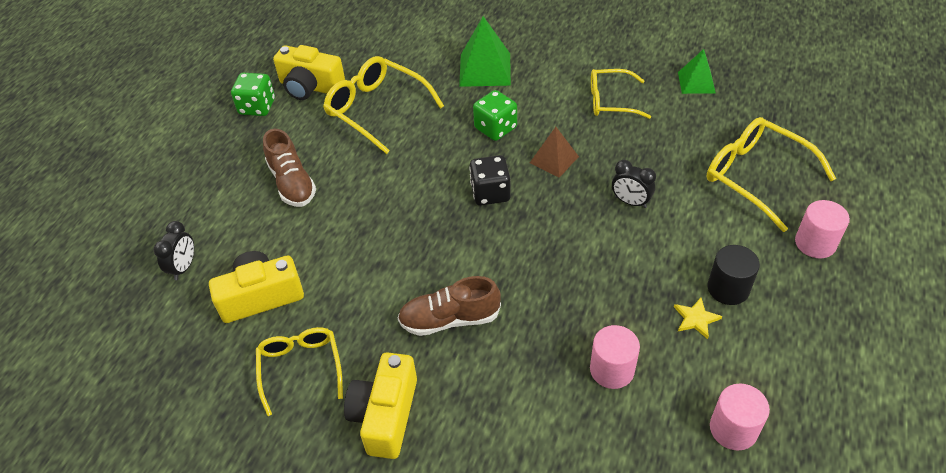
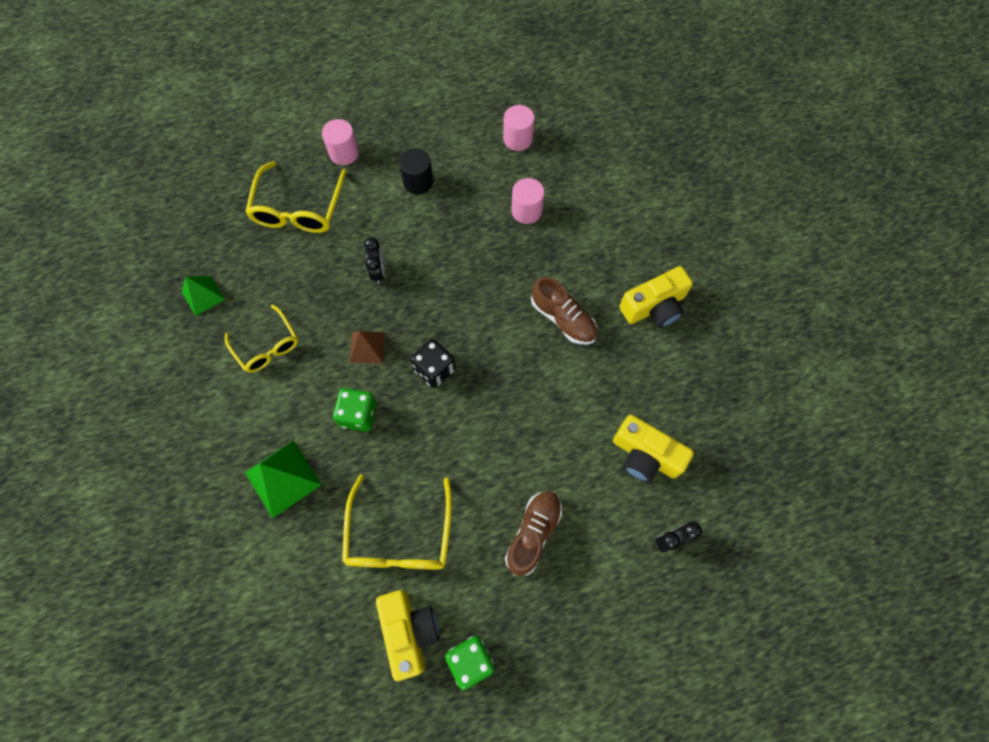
camera: 130 degrees left, 20 degrees up
yellow glasses [256,327,343,416] -> none
yellow star [674,298,722,339] -> none

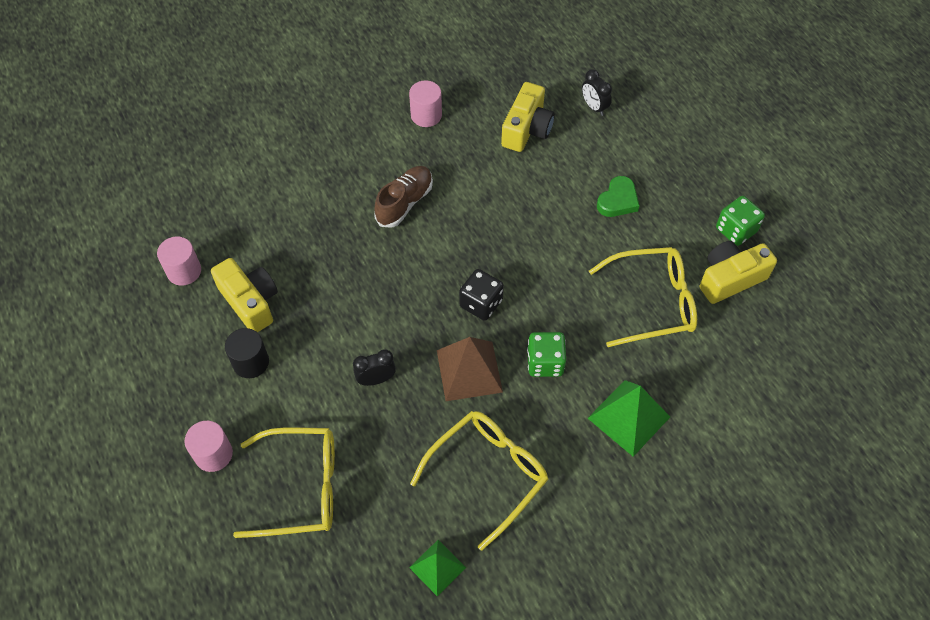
camera: 100 degrees left, 10 degrees down
yellow glasses [225,305,298,373] -> yellow glasses [410,411,548,551], size x1.51
brown pyramid [349,331,385,363] -> brown pyramid [437,337,503,401], size x1.58
brown shoe [505,491,562,576] -> green heart [597,176,639,217]
pink cylinder [511,178,544,224] -> pink cylinder moved to [409,80,442,127]
yellow camera [619,266,693,328] -> yellow camera moved to [211,258,278,332]

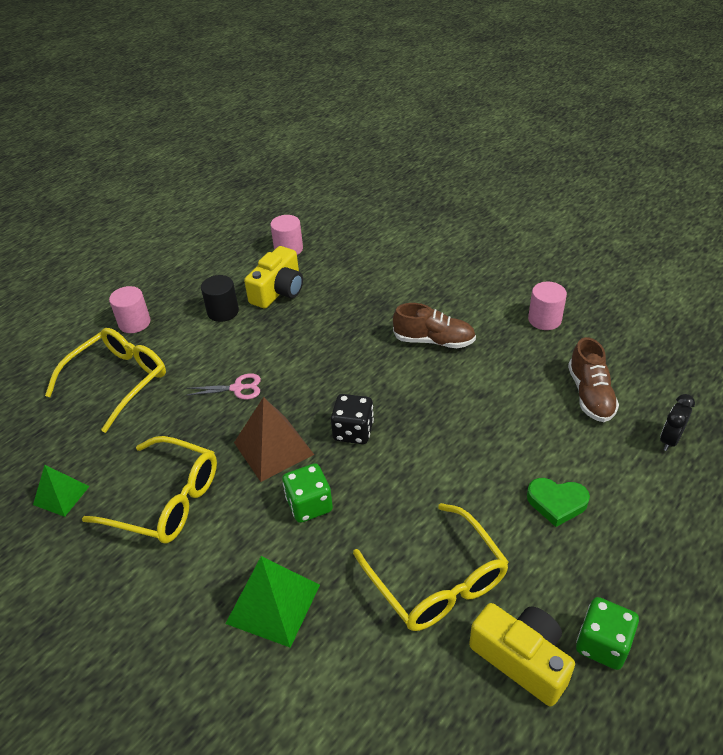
camera: 70 degrees right, 15 degrees down
yellow glasses [233,427,335,538] -> yellow glasses turned 120 degrees counterclockwise [45,328,166,433]
black clock [353,349,396,386] -> pink scissors [186,374,261,399]
yellow camera [501,82,555,152] -> brown shoe [568,337,619,422]

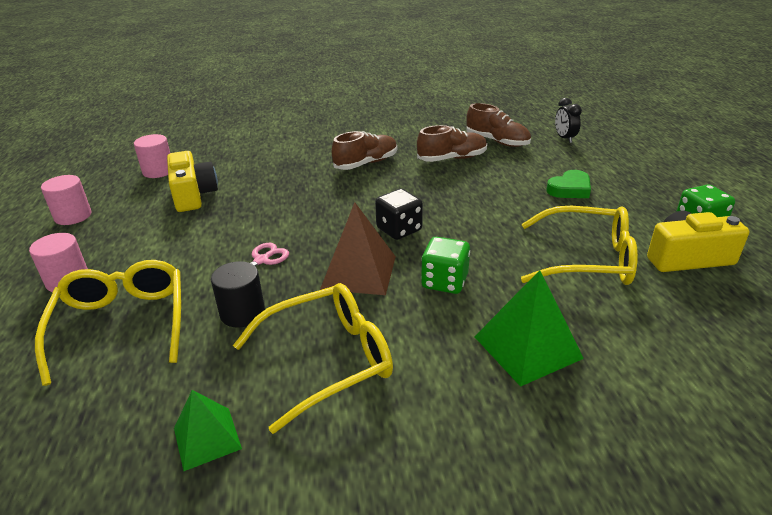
camera: 50 degrees left, 10 degrees down
black cylinder [201,275,239,322] -> black cylinder moved to [211,261,265,328]
pink cylinder [528,282,567,330] -> pink cylinder moved to [41,175,91,225]
none -> brown shoe [417,125,487,162]

